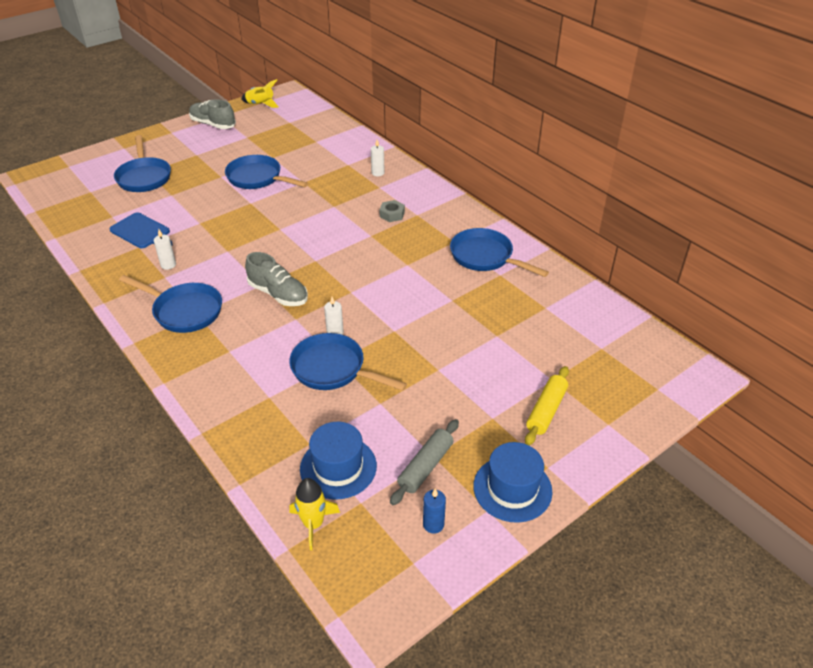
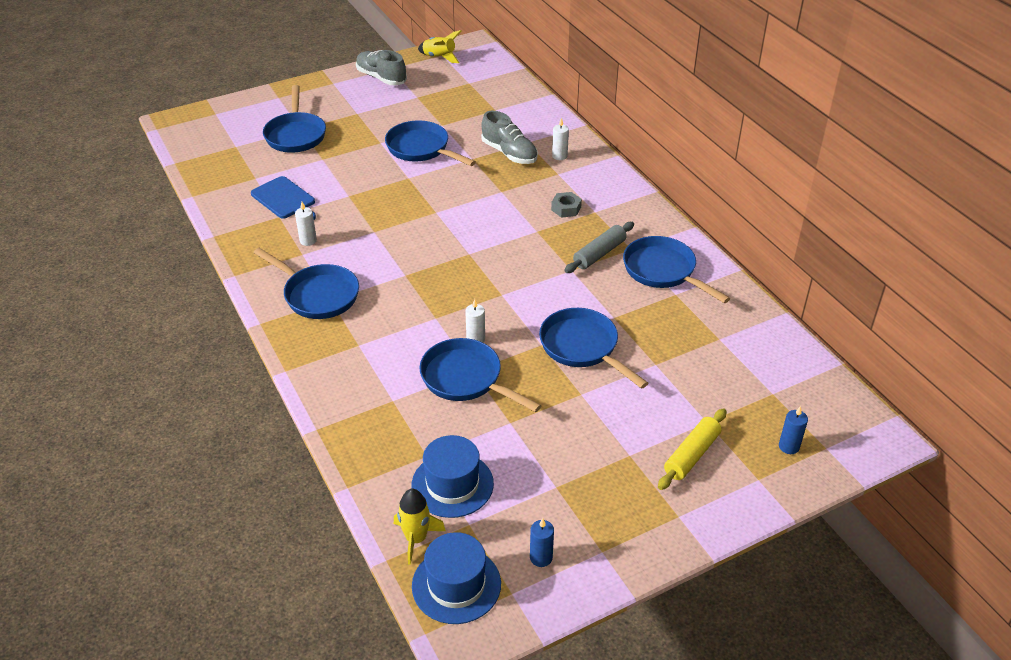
camera: 10 degrees right, 0 degrees up
grey shoe [245,252,308,306] -> grey shoe moved to [481,111,538,164]
grey rolling pin [390,419,459,505] -> grey rolling pin moved to [564,222,634,273]
blue hat [473,442,553,523] -> blue hat moved to [412,532,501,624]
none -> blue pan [539,308,648,389]
none -> blue candle [779,406,808,454]

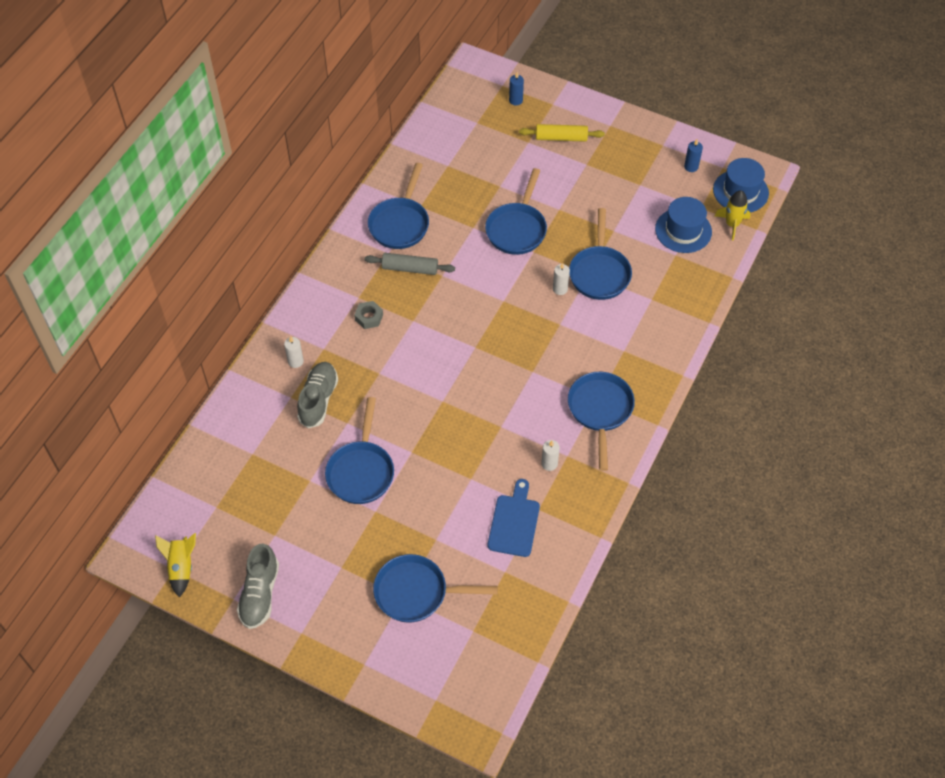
camera: 125 degrees left, 15 degrees up
blue pan [263,85,326,153] -> blue pan turned 135 degrees counterclockwise [373,554,498,623]

